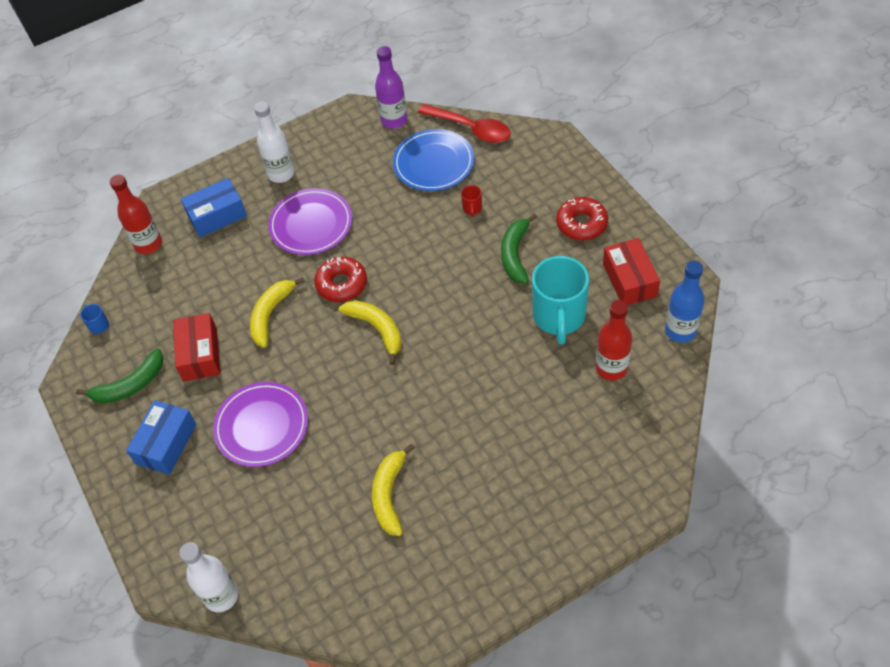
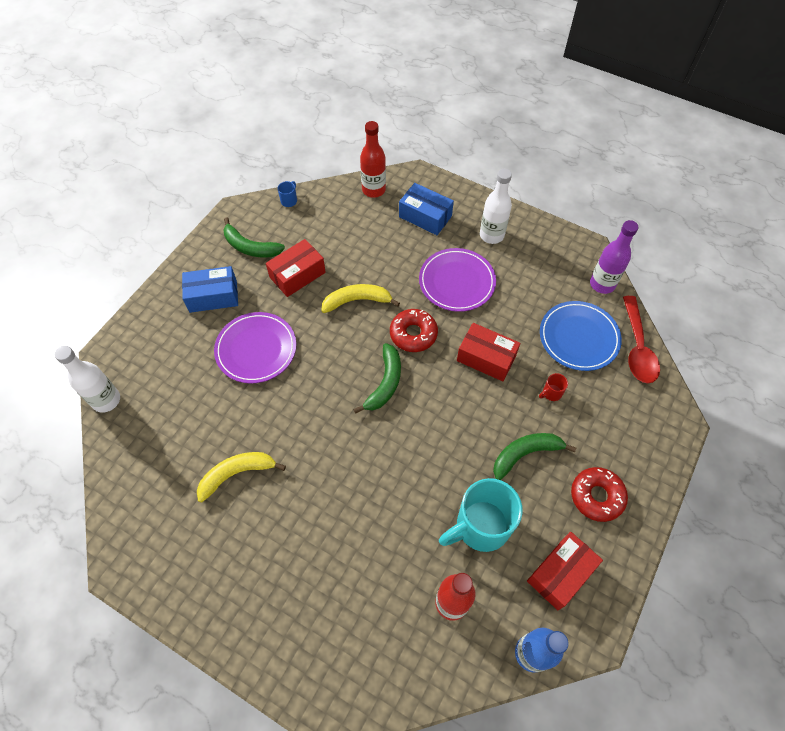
camera: 55 degrees right, 5 degrees up
yellow banana [339,300,402,365] -> green banana [353,343,401,414]
none -> red box [457,323,520,381]

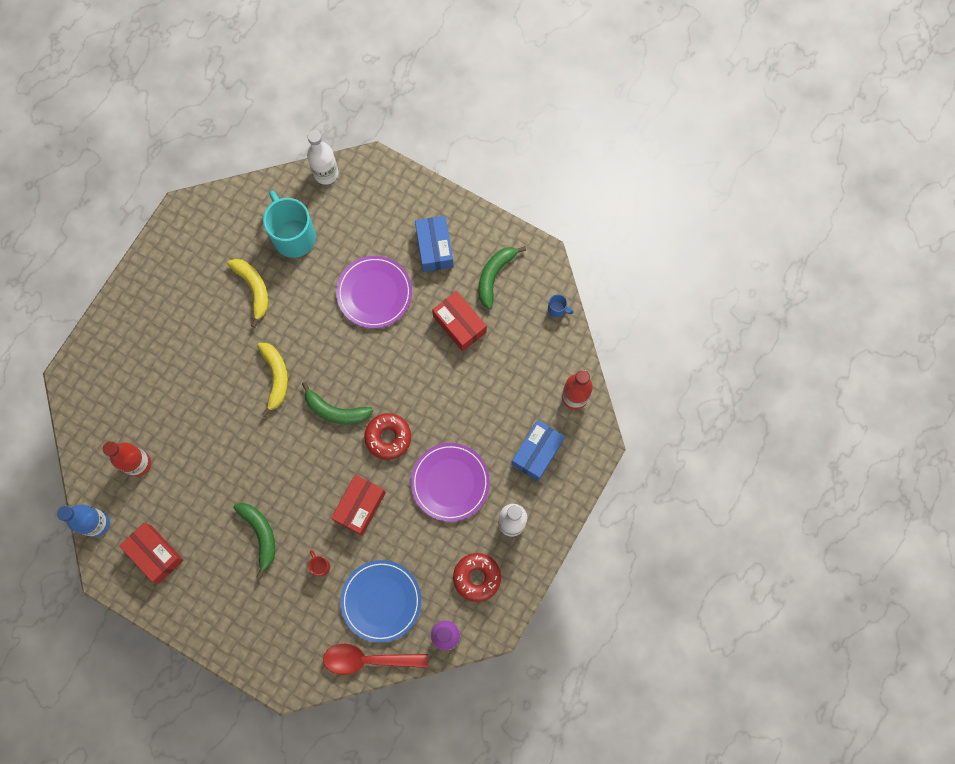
camera: 90 degrees right, 15 degrees up
yellow banana [321,284,400,313] -> yellow banana moved to [257,343,288,417]
turquoise mug [439,478,523,552] -> turquoise mug moved to [263,191,316,258]
red donut [571,467,628,522] -> red donut moved to [453,553,501,602]

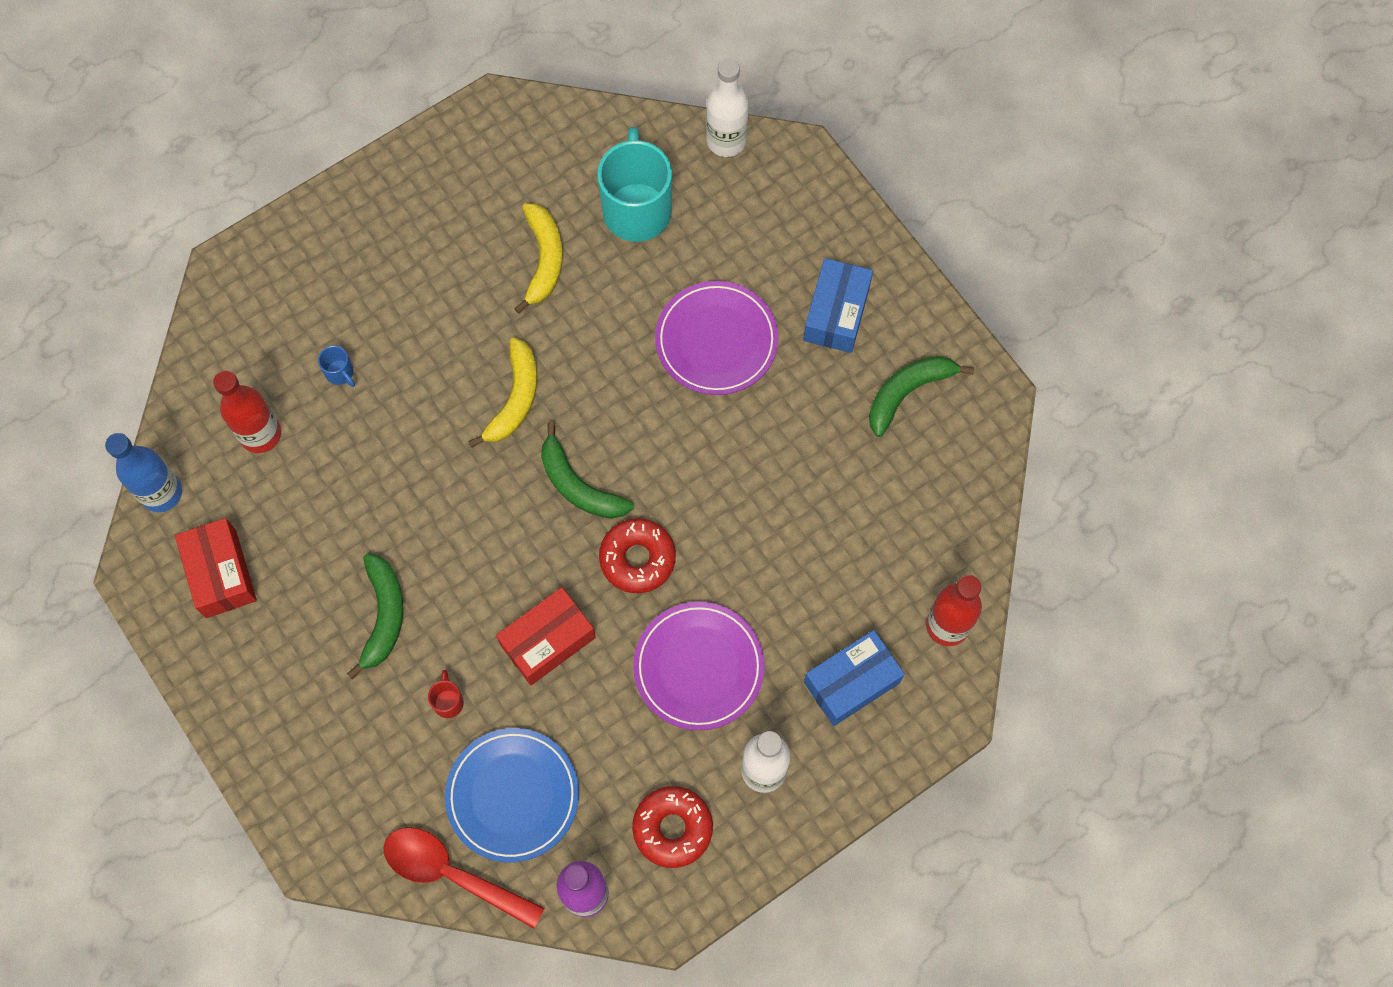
camera: 25 degrees right, 5 degrees down
red box [432,291,487,351] -> none
blue mug [548,294,574,317] -> blue mug moved to [318,345,355,387]

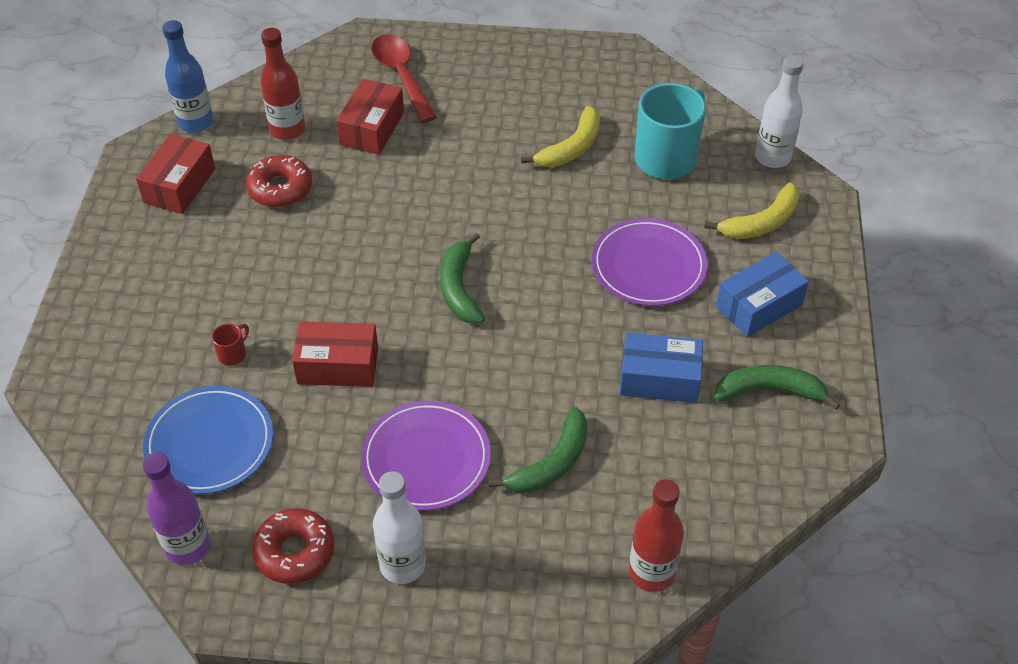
camera: 40 degrees right, 20 degrees down
blue mug [318,345,355,387] -> red box [336,79,404,155]
green banana [347,553,404,679] -> green banana moved to [488,407,588,493]
red spoon [383,827,545,929] -> red spoon moved to [371,34,437,123]
yellow banana [468,337,537,448] -> yellow banana moved to [704,182,800,239]
red donut [599,518,676,593] -> red donut moved to [246,155,312,207]
blue box [804,630,905,726] -> blue box moved to [620,332,703,403]

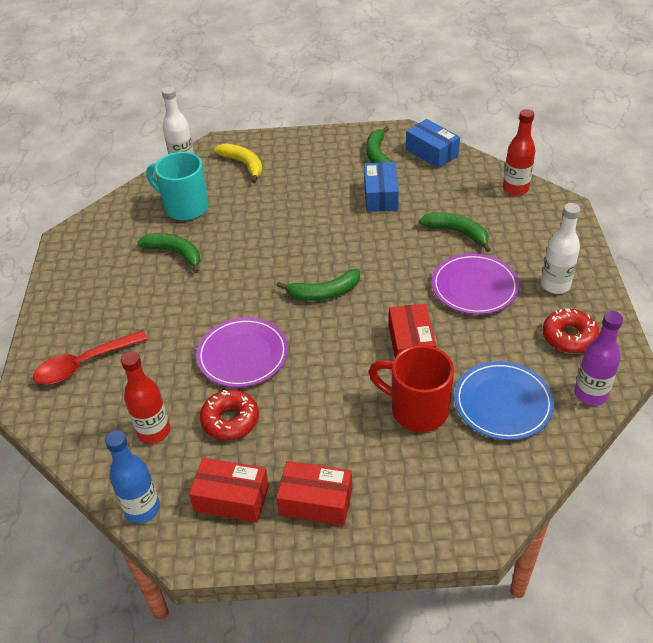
camera: 95 degrees left, 5 degrees down
red mug [212,324,249,366] -> red mug [369,345,454,432], size x2.49
red box [336,79,404,155] -> red box moved to [276,461,352,526]
yellow banana [521,106,600,167] -> green banana [137,233,200,273]
purple plate [592,218,708,306] -> purple plate moved to [196,318,288,387]
blue box [716,252,809,337] -> blue box moved to [406,119,460,168]

